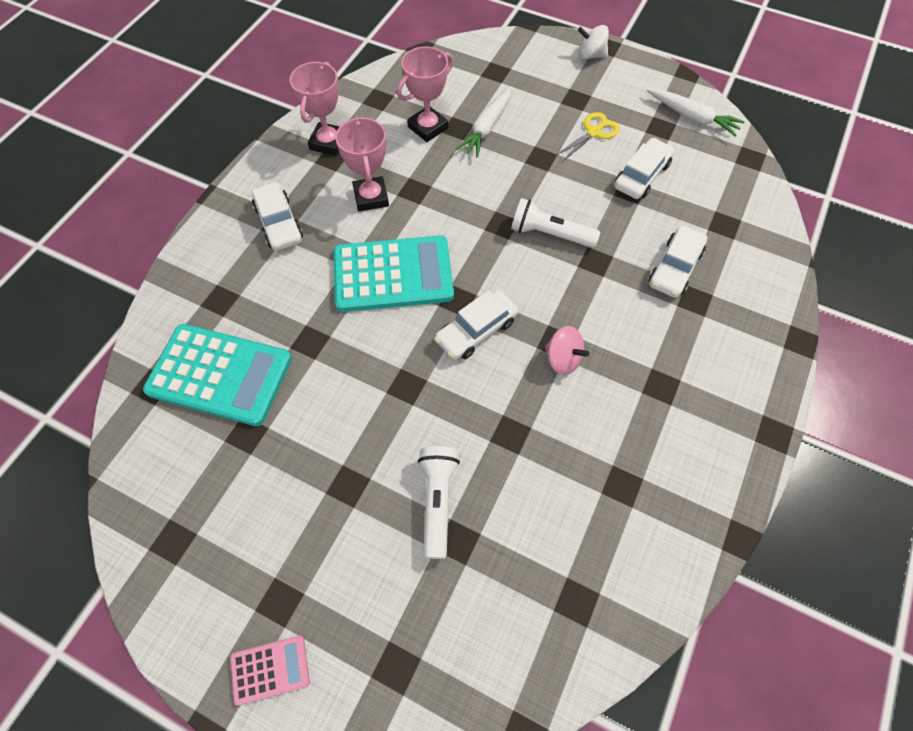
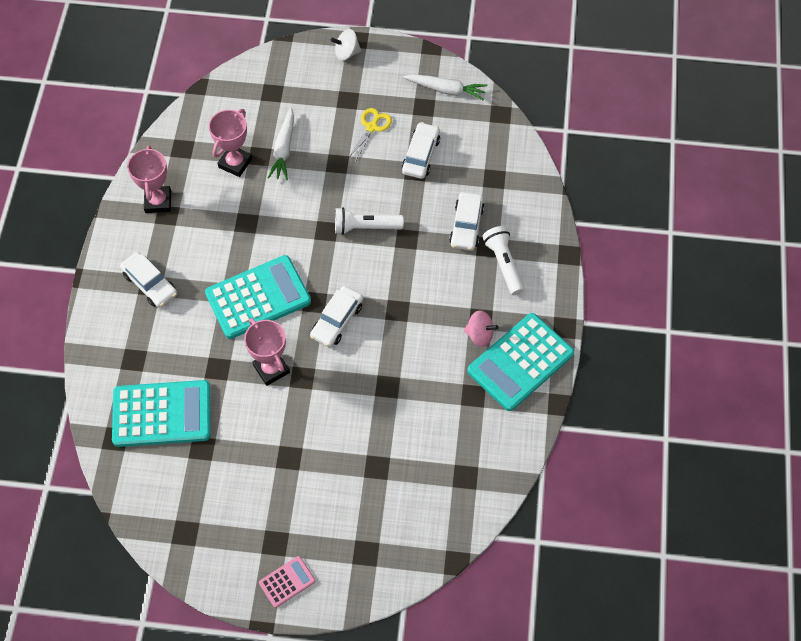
camera: 20 degrees left, 0 degrees up
pink trophy [335,116,389,212] -> pink trophy moved to [244,318,290,386]
white flashlight [418,446,460,559] -> white flashlight moved to [482,226,524,295]
pink spinning top [545,326,589,375] -> pink spinning top moved to [464,310,498,347]
none -> turquoise calculator [467,313,574,411]

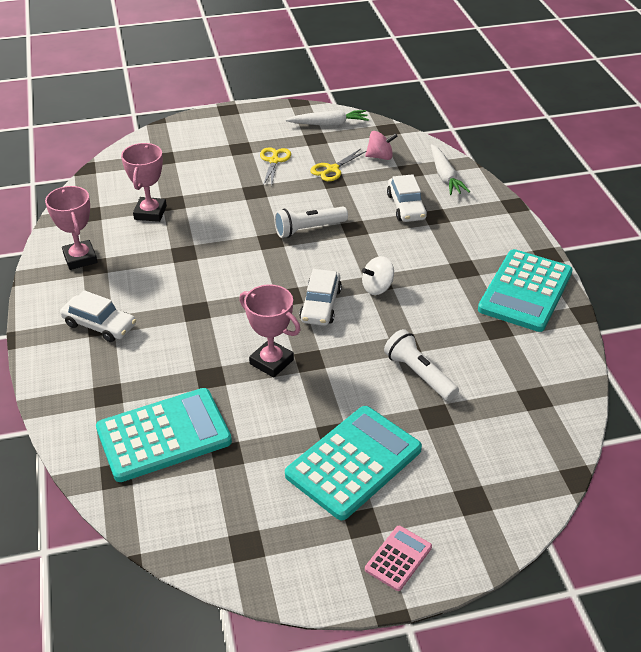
camera: 20 degrees left, 20 degrees down
turquoise calculator [205,255,311,339] -> turquoise calculator moved to [285,406,422,520]
white carrot [267,107,294,180] -> white carrot moved to [431,144,470,195]
white spinning top [330,29,361,61] -> white spinning top moved to [362,256,394,295]
white car [402,122,440,179] -> yellow scissors [310,149,366,181]
pink spinning top [464,310,498,347] -> pink spinning top moved to [365,131,398,160]
white flashlight [482,226,524,295] -> white flashlight moved to [384,329,459,401]

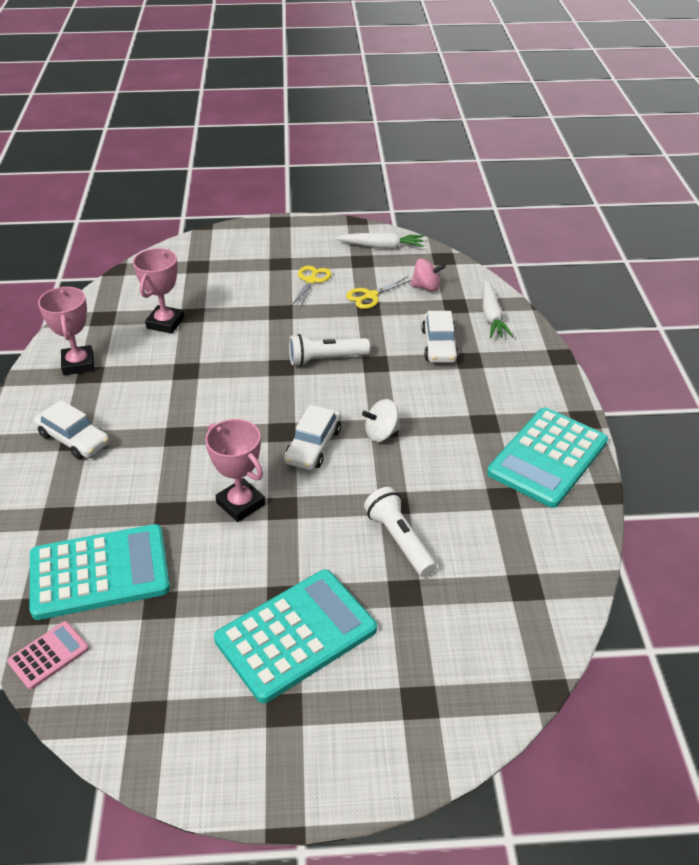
camera: 10 degrees right, 0 degrees up
pink calculator [365,526,432,591] -> pink calculator moved to [7,621,89,690]

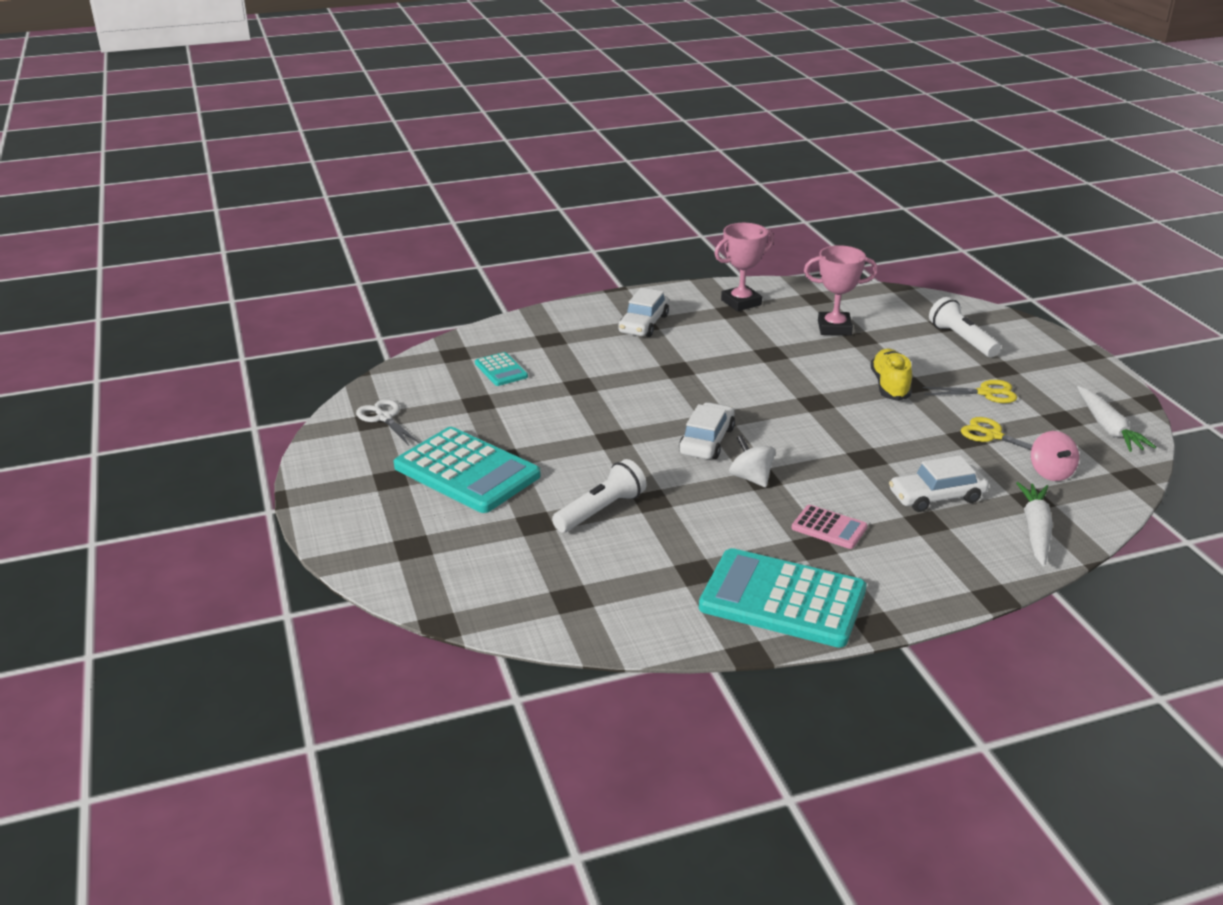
camera: 75 degrees right, 10 degrees down
pink calculator [7,621,89,690] -> pink calculator moved to [792,505,867,549]
turquoise calculator [30,524,170,620] -> turquoise calculator [475,352,528,386], size x0.48
pink trophy [205,419,265,522] -> none
white car [284,405,341,470] -> white car turned 105 degrees clockwise [679,402,735,459]
white flashlight [289,334,370,366] -> white flashlight moved to [929,297,1001,357]
white carrot [483,279,513,338] -> white carrot turned 120 degrees clockwise [1016,482,1053,566]
none -> white scissors [356,399,420,446]
none -> yellow shoe [870,349,912,401]

